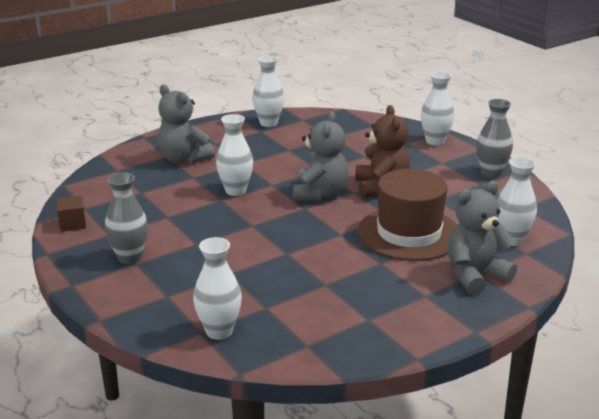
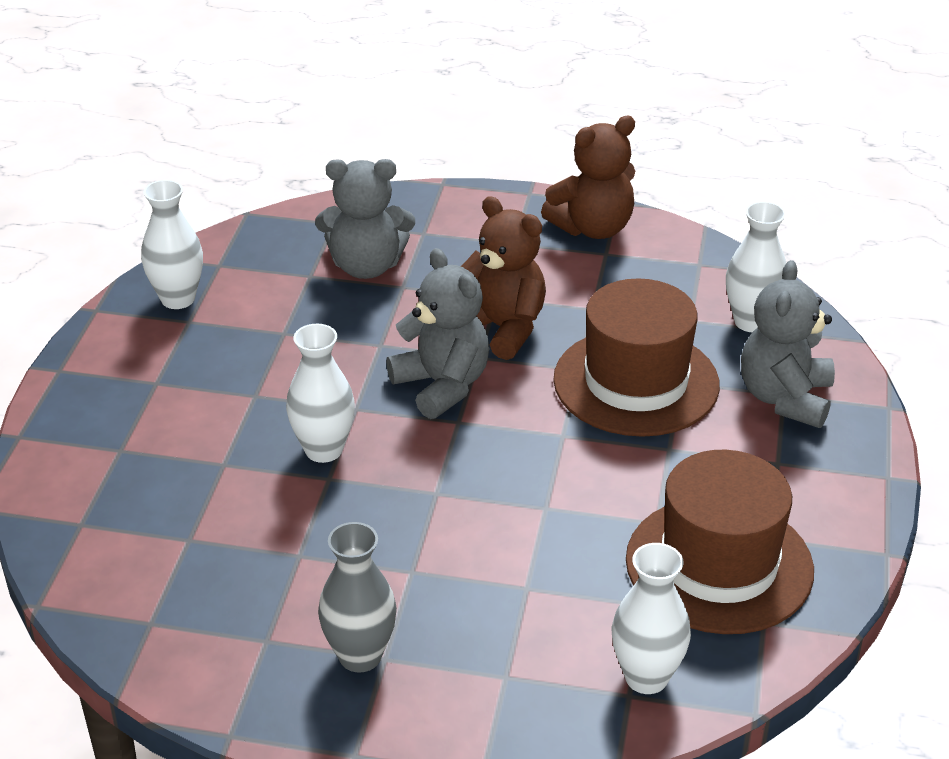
camera: 45 degrees left, 10 degrees up
brown cube [56,195,86,231] -> none
grey teddy bear [157,85,215,163] -> grey teddy bear moved to [315,159,415,279]
white vase [421,71,454,146] -> none
grey vase [476,99,513,178] -> brown teddy bear [541,116,635,239]
none -> brown hat [626,450,814,634]

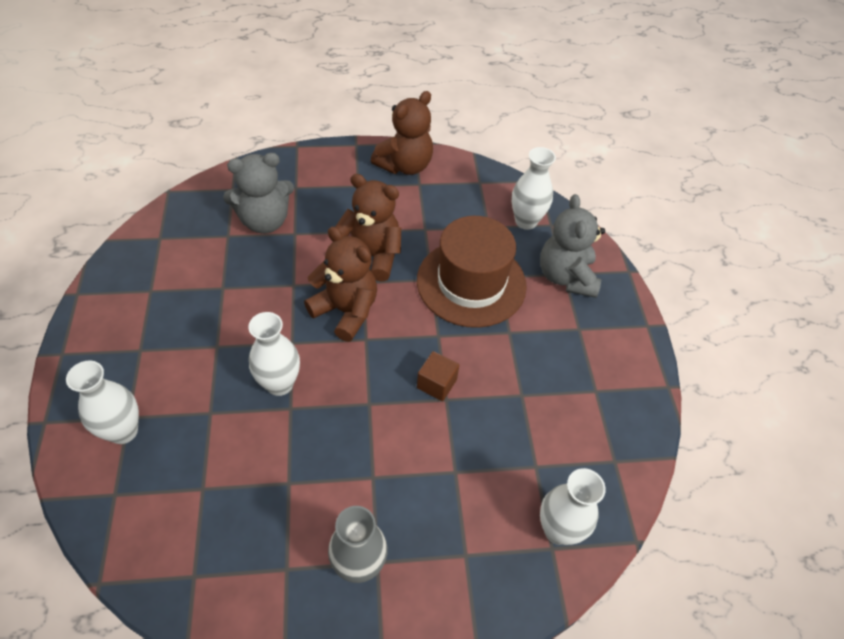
camera: 20 degrees left, 15 degrees up
white vase [141,180,203,309] -> white vase moved to [66,361,139,444]
grey teddy bear [386,248,490,419] -> brown teddy bear [304,227,377,342]
brown hat [626,450,814,634] -> none
none -> brown cube [417,351,459,401]

